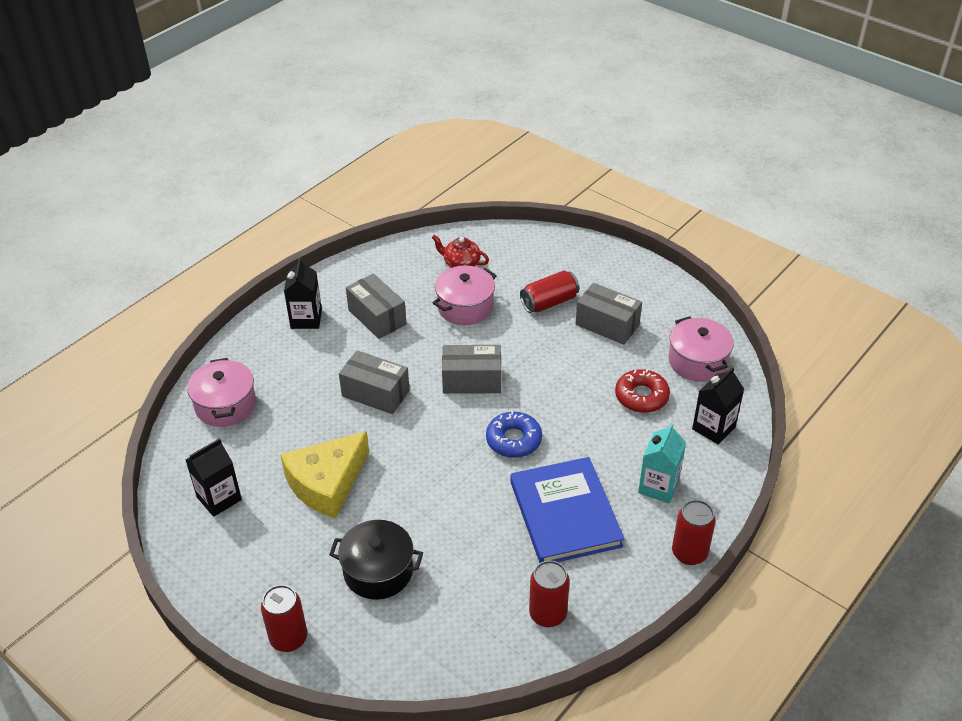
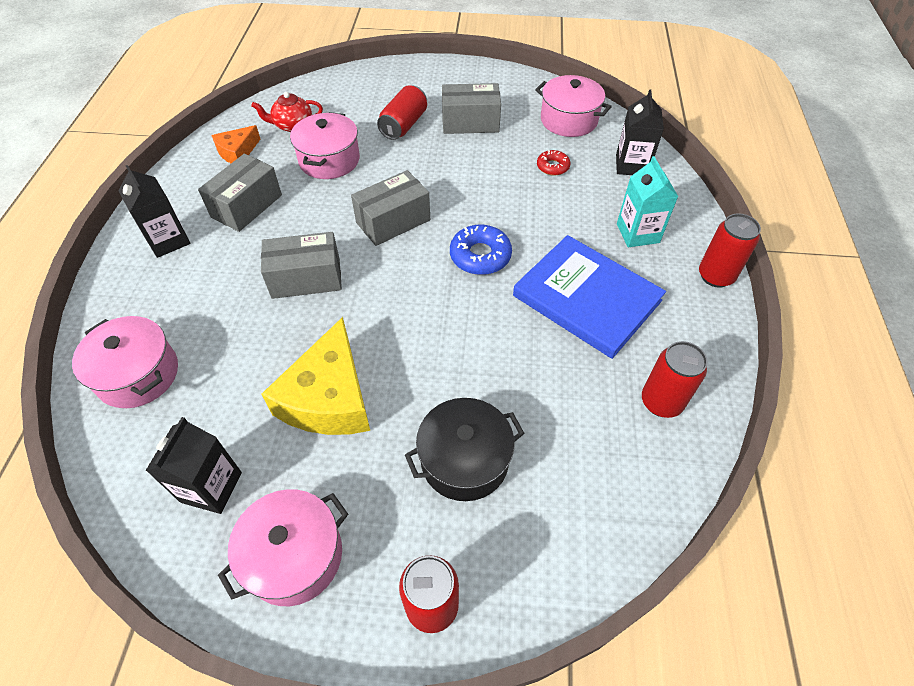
camera: 35 degrees left, 10 degrees up
grey box [346,273,407,339] -> grey box turned 75 degrees counterclockwise [198,154,282,232]
red donut [615,369,670,413] -> red donut [537,150,570,176], size x0.61
none -> orange cheese [211,125,260,163]
none -> pink pot [218,489,348,606]

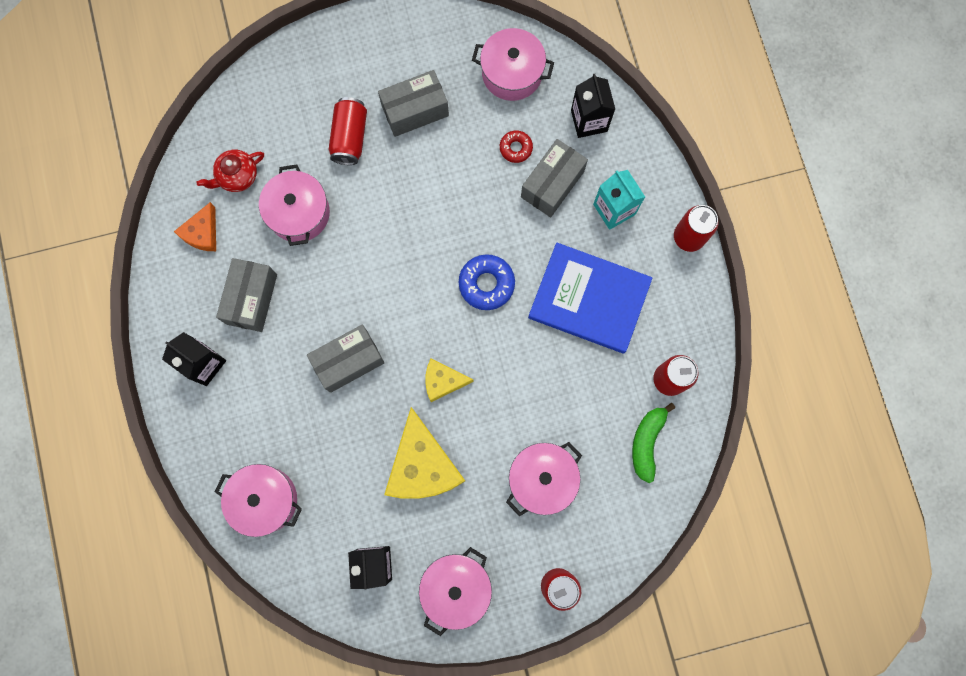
camera: 20 degrees left, 25 degrees up
grey box [351,170,430,246] -> grey box moved to [521,139,588,217]
black pot [405,398,525,501] -> pink pot [506,442,582,516]
none -> yellow cheese [425,359,474,402]
none -> green banana [632,402,675,483]

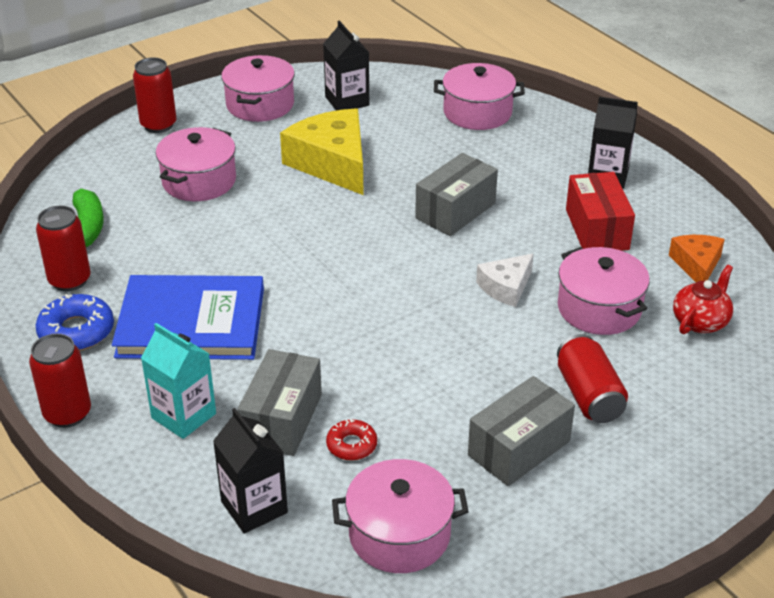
camera: 160 degrees right, 40 degrees down
grey box [216,258,277,332] -> red box [566,172,635,251]
yellow cheese [425,359,474,402] -> none
blue donut [459,254,515,310] -> blue donut moved to [35,294,114,351]
none -> white cheese [476,254,534,307]

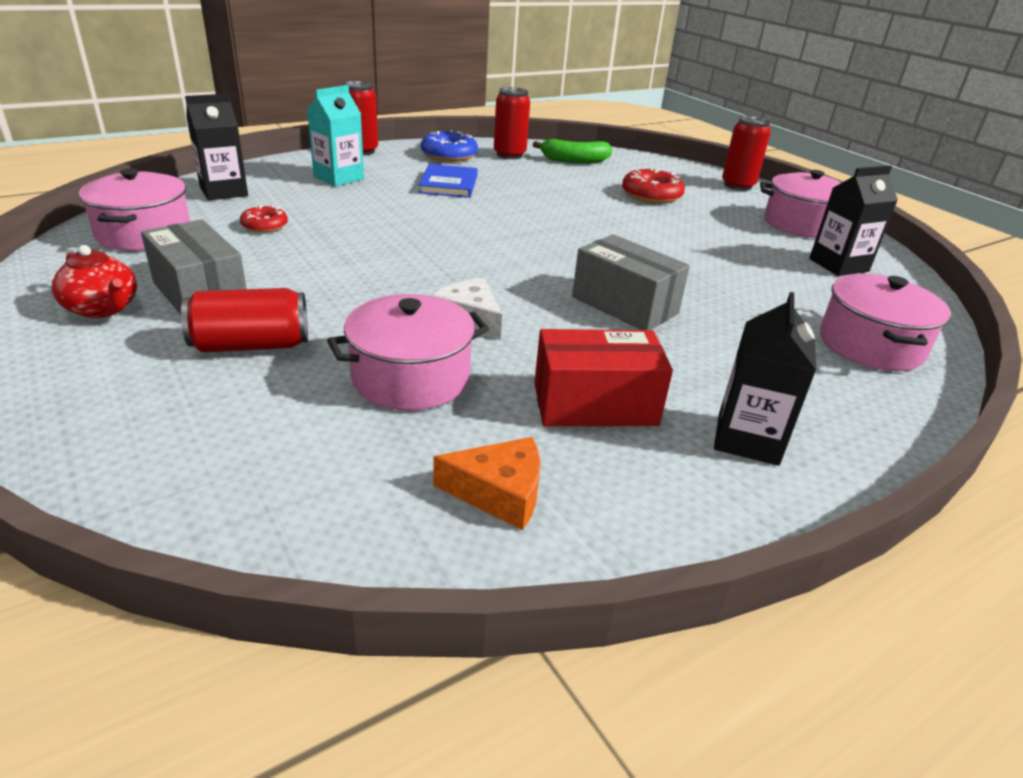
camera: 90 degrees right, 5 degrees down
blue book [112,275,264,360] -> blue book [419,164,478,198], size x0.57
pink pot [156,127,236,201] -> red donut [622,168,685,204]
grey box [237,349,322,456] -> none
yellow cheese [280,108,364,195] -> none
red teapot [673,265,733,334] -> red teapot moved to [52,245,137,318]

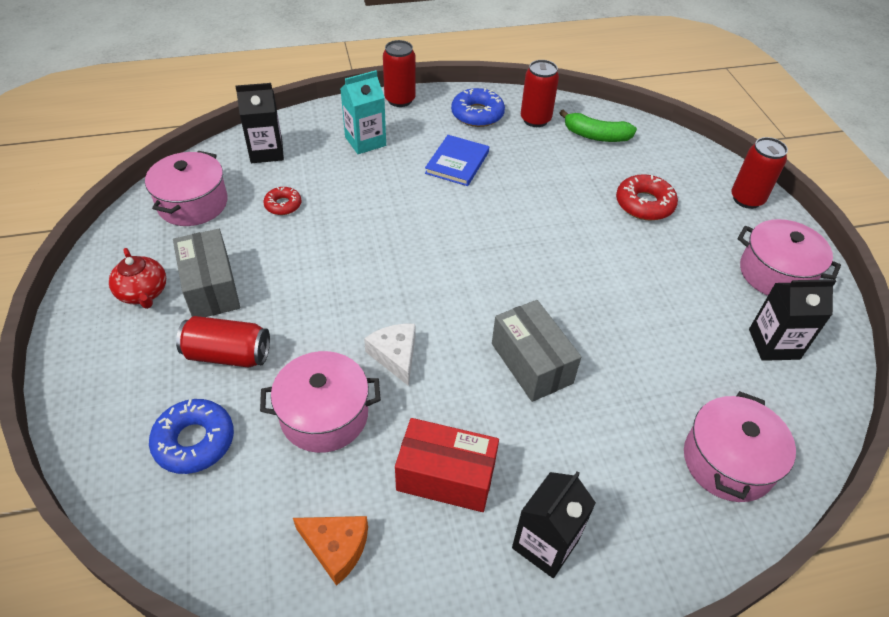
camera: 20 degrees right, 15 degrees up
none -> blue donut [149,399,234,474]

